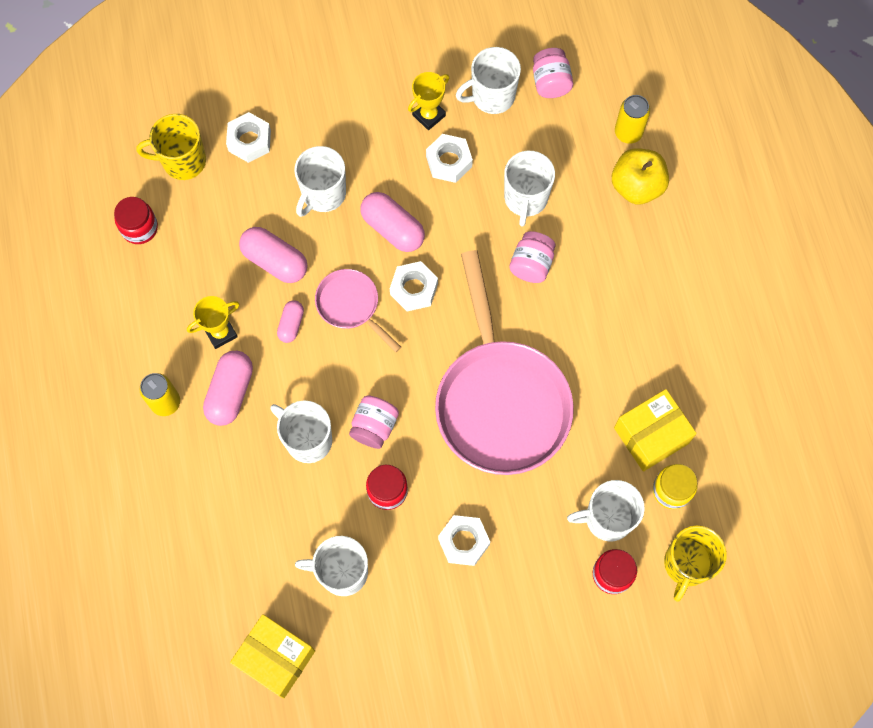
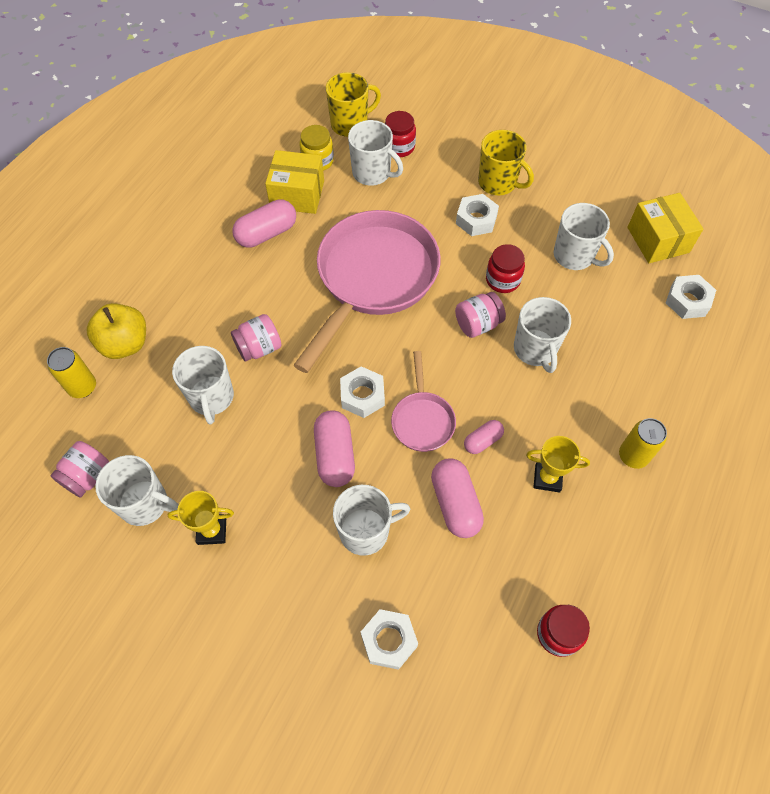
camera: 140 degrees left, 10 degrees down
yellow mug [137,114,206,180] -> yellow mug moved to [478,130,534,195]
pink capsule [203,351,253,426] -> pink capsule moved to [232,199,296,247]
white nut [426,134,473,183] -> white nut moved to [666,275,716,319]
white mug [504,151,555,227] -> white mug turned 120 degrees clockwise [172,346,234,425]

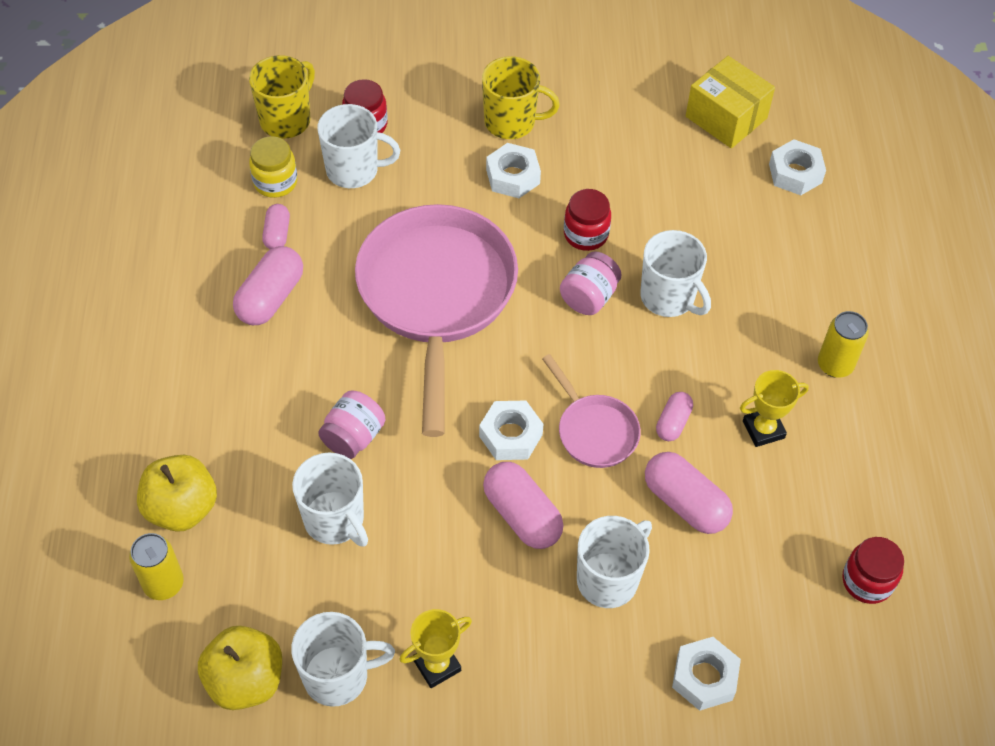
camera: 30 degrees left, 5 degrees down
pink jar [51,441,109,498] -> yellow apple [198,626,282,710]
yellow box [265,150,324,214] -> pink capsule [262,204,290,249]
white mug [554,203,614,270] -> none

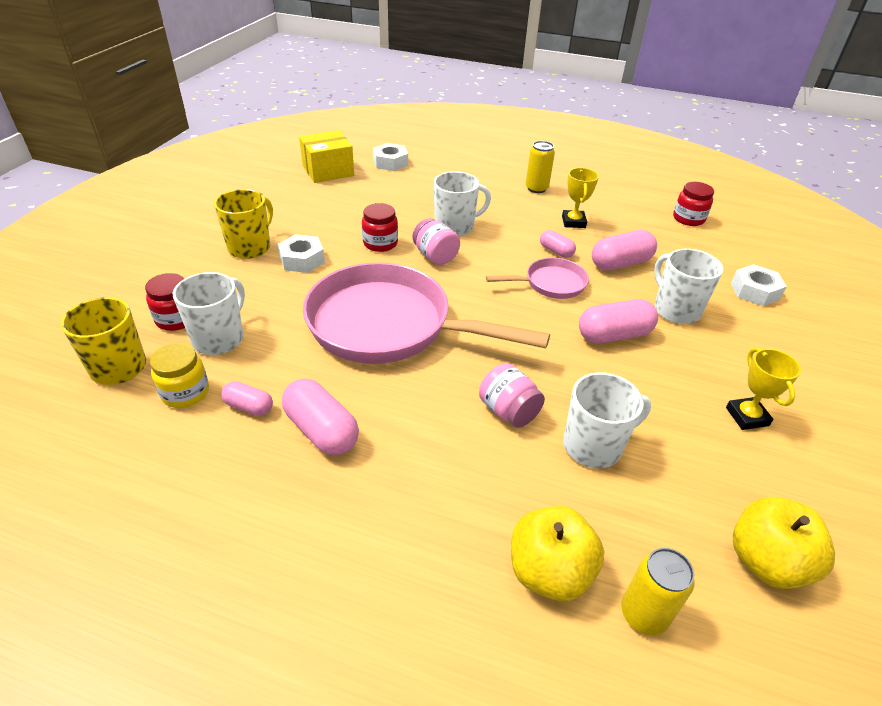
camera: 70 degrees left, 15 degrees down
white mug [291,612,395,707] -> none
white nut [479,400,543,460] -> none

